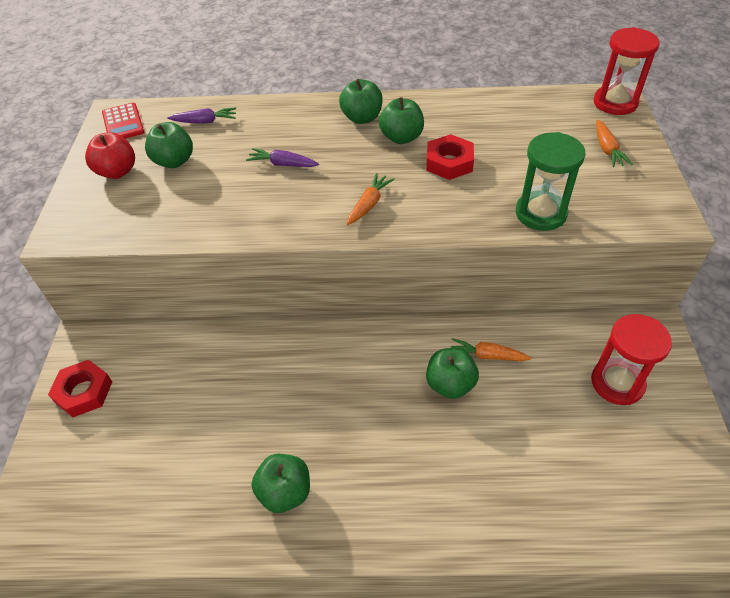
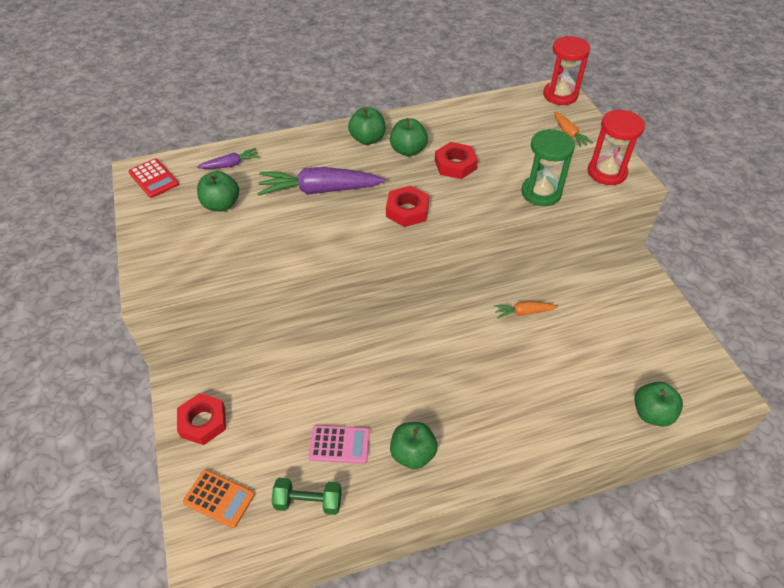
camera: 20 degrees left, 0 degrees up
red apple [85,132,135,179] -> none
purple carrot [246,148,319,167] -> purple carrot [257,167,385,196], size x1.95
orange carrot [347,173,395,225] -> red nut [386,186,429,227]
green apple [426,348,479,399] -> green apple moved to [634,382,683,427]
red hourglass [591,314,672,405] -> red hourglass moved to [588,110,645,185]
none -> orange calculator [183,469,255,528]
none -> green dumbbell [272,478,342,515]
none -> pink calculator [309,425,370,464]

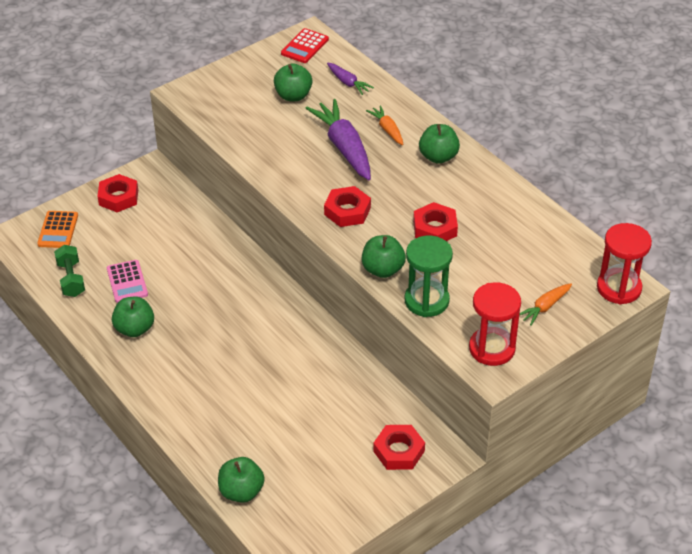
camera: 70 degrees right, 5 degrees down
green apple [390,118,428,157] -> green apple moved to [362,235,406,278]
orange carrot [494,301,558,319] -> orange carrot moved to [366,105,403,145]
none -> red nut [373,425,425,470]

